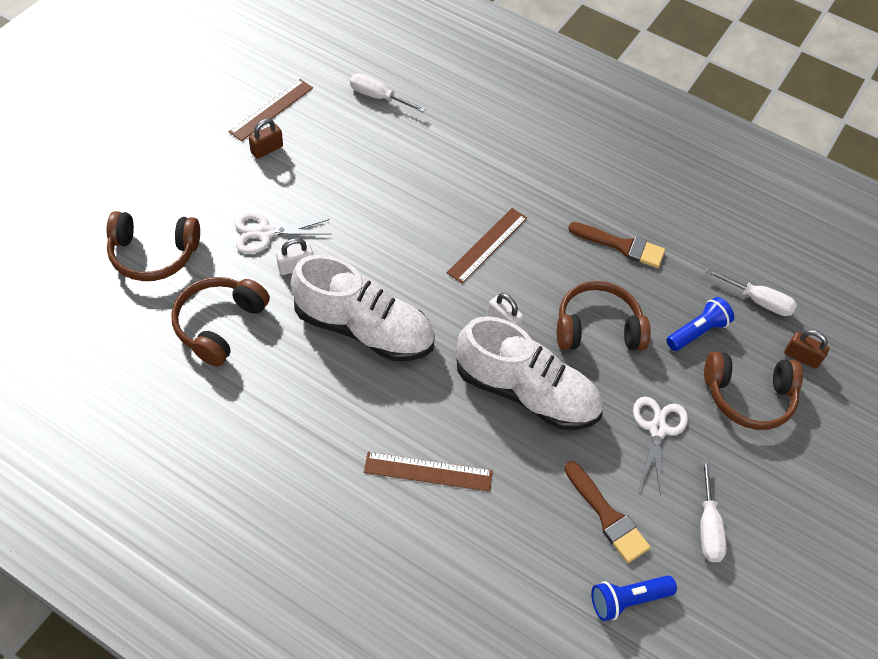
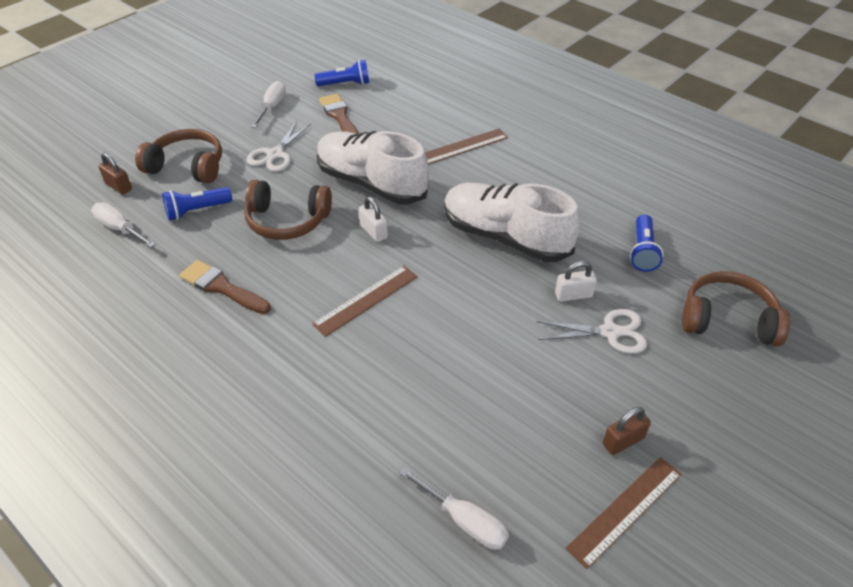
camera: 165 degrees left, 10 degrees down
brown headphones [171,277,270,366] -> blue flashlight [630,214,663,272]
brown ruler [364,452,493,492] -> brown ruler turned 45 degrees counterclockwise [425,129,508,164]

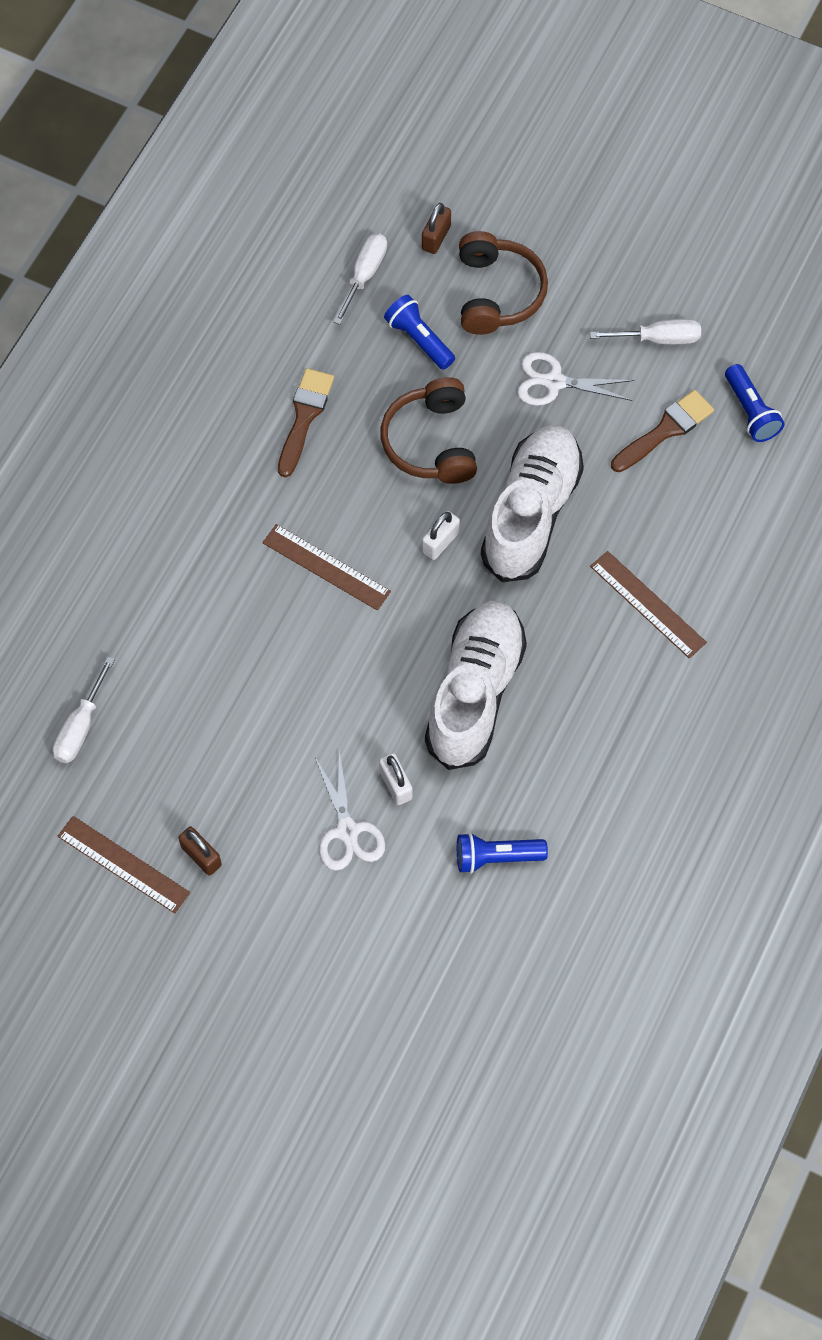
camera: 75 degrees right, 20 degrees up
brown headphones [682,271,790,346] -> none

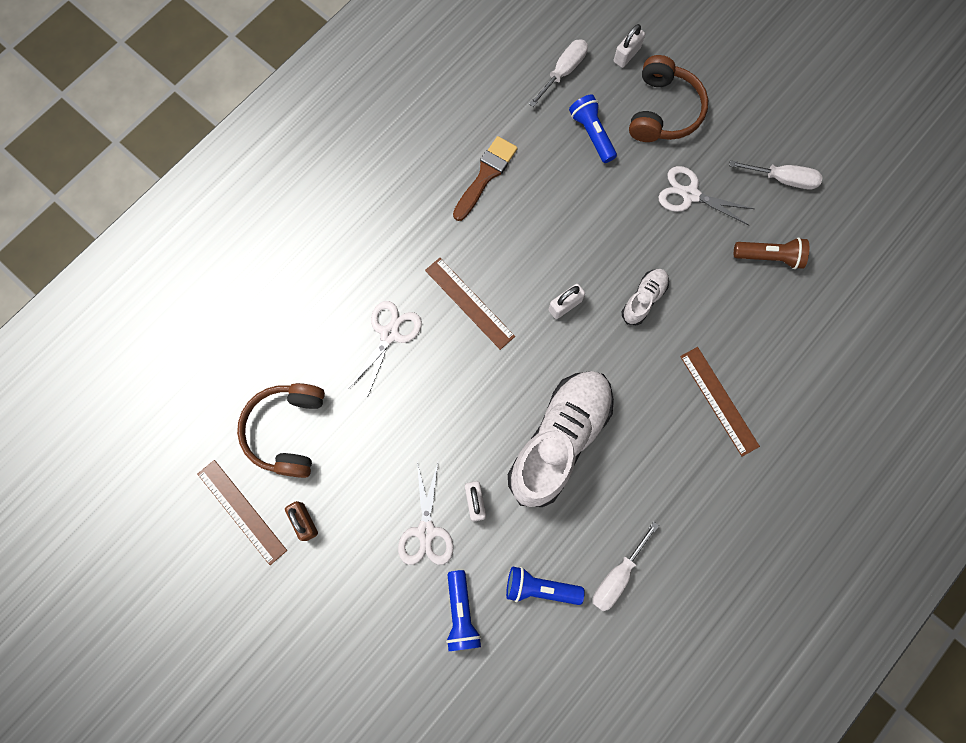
camera: 15 degrees right, 10 degrees up
white screwdriver [53,657,115,763] -> white screwdriver moved to [593,522,659,611]
brown headphones [381,377,477,484] -> brown headphones moved to [237,383,325,478]
brown padlock [422,203,451,254] -> white padlock [614,24,645,68]
white shoe [481,425,584,582] -> white shoe [622,269,669,325], size x0.46
brown brush [611,390,714,472] -> brown flashlight [734,237,809,269]
blue flashlight [725,364,784,442] -> blue flashlight moved to [446,570,481,651]
none -> white scissors [349,301,422,398]

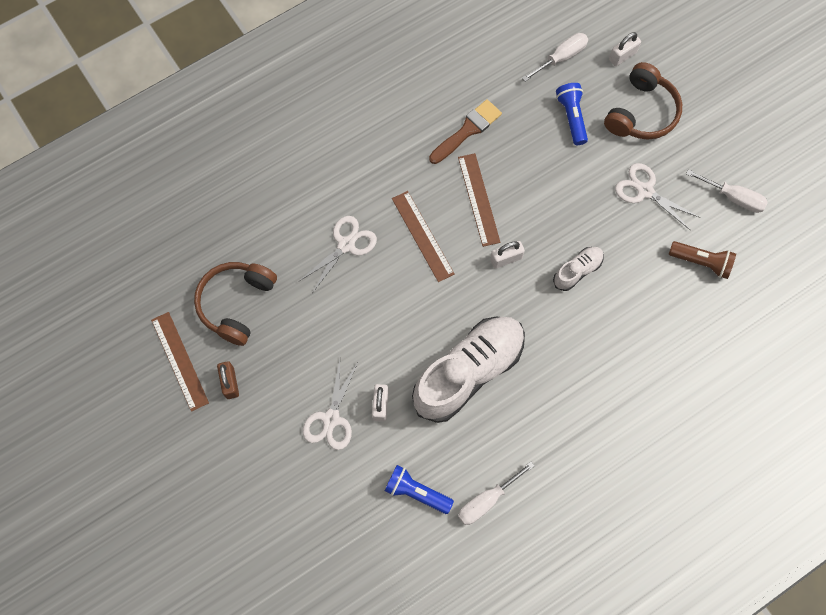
camera: 15 degrees right, 5 degrees down
blue flashlight [446,570,481,651] -> none
brown ruler [680,347,760,457] -> brown ruler moved to [458,153,501,247]

